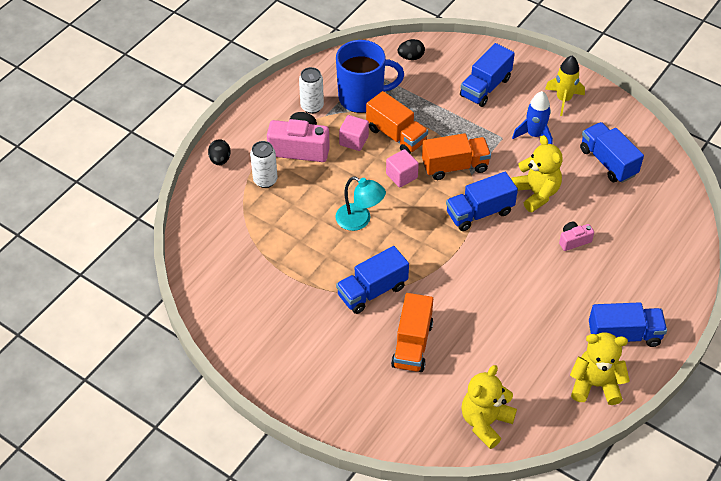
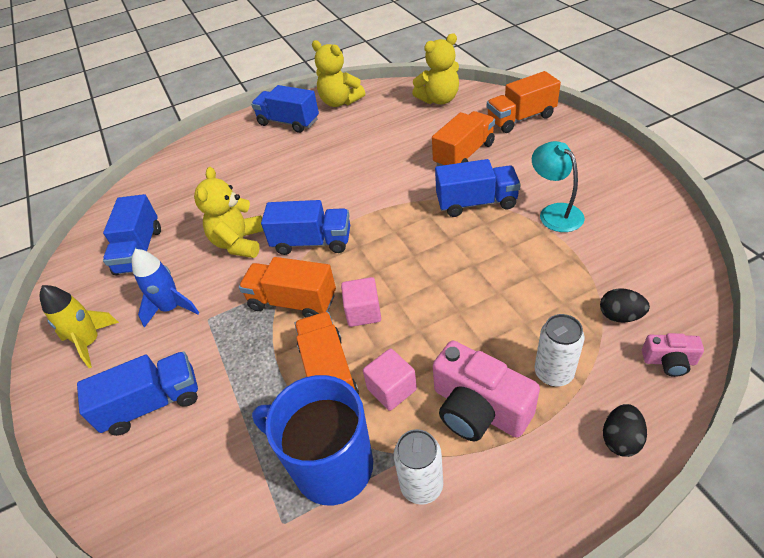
camera: 145 degrees left, 5 degrees down
turquoise lamp [335,177,386,231] -> turquoise lamp moved to [532,141,585,232]
black egg [398,39,425,60] -> black egg moved to [600,288,650,323]
pink camera [559,222,594,251] -> pink camera moved to [642,333,704,377]
none -> orange truck [487,71,561,133]

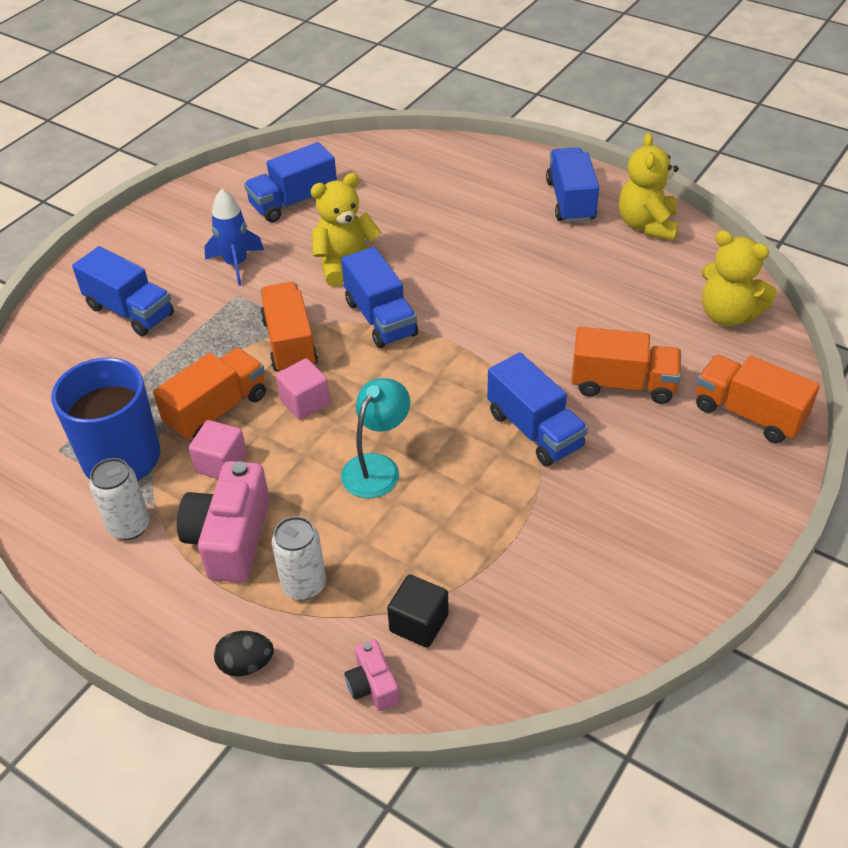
camera: 55 degrees right, 0 degrees up
yellow rocket [40,285,119,368] -> none
turquoise lamp [532,141,585,232] -> turquoise lamp moved to [341,378,410,498]
black egg [600,288,650,323] -> black cube [387,574,448,648]

